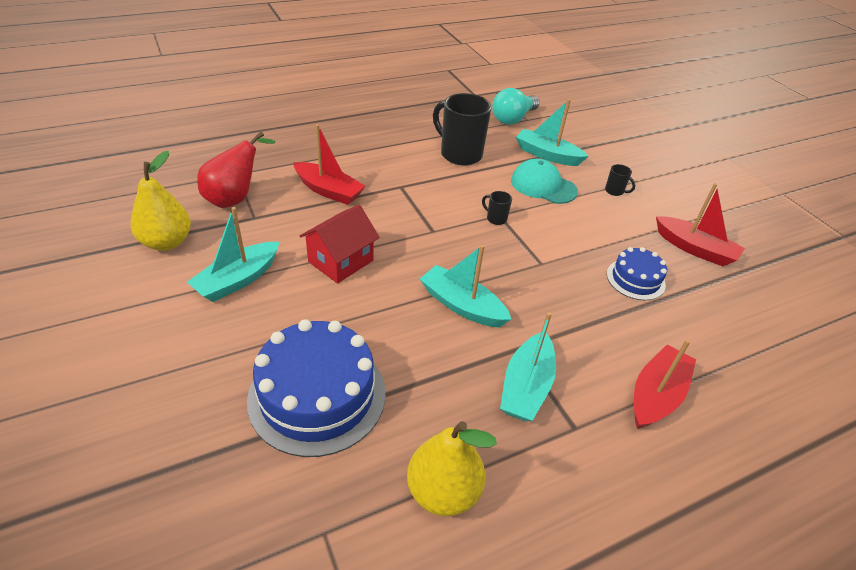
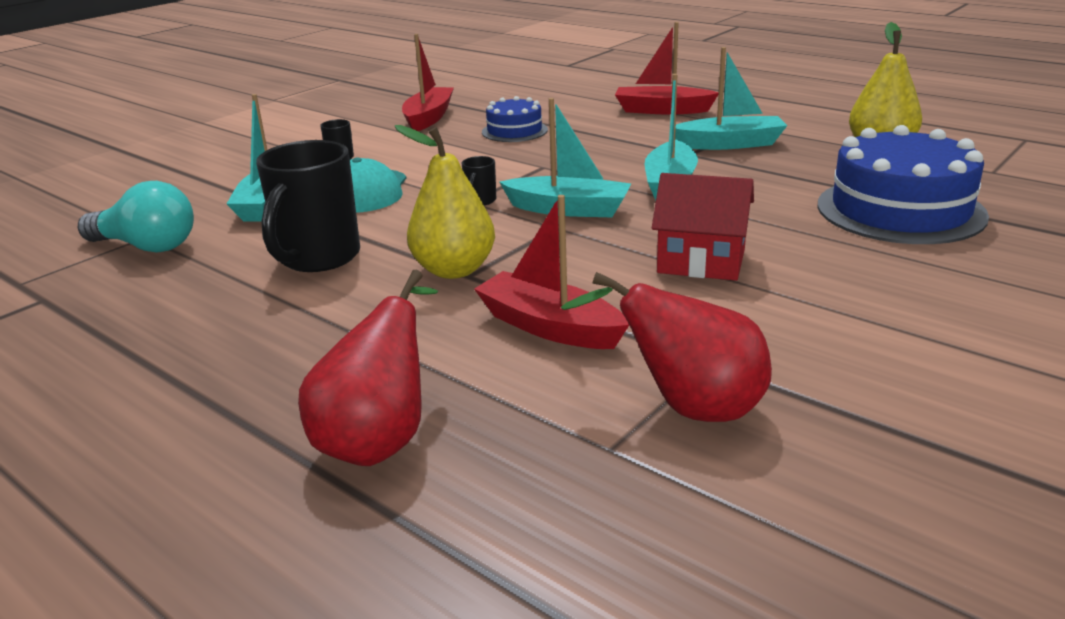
camera: 110 degrees left, 15 degrees down
yellow pear [130,151,191,251] -> yellow pear moved to [395,125,495,279]
turquoise boat [187,207,279,302] -> turquoise boat moved to [499,98,631,217]
red boat [293,124,366,205] -> red boat turned 60 degrees counterclockwise [474,195,629,349]
none -> red pear [298,270,438,466]

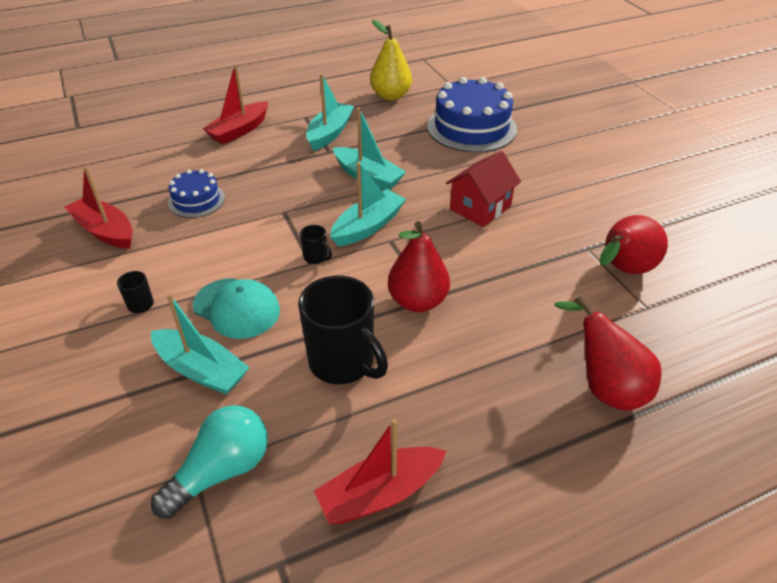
camera: 65 degrees left, 15 degrees up
yellow pear [395,125,495,279] -> red pear [388,221,450,312]
red boat [474,195,629,349] -> red boat moved to [314,419,446,524]

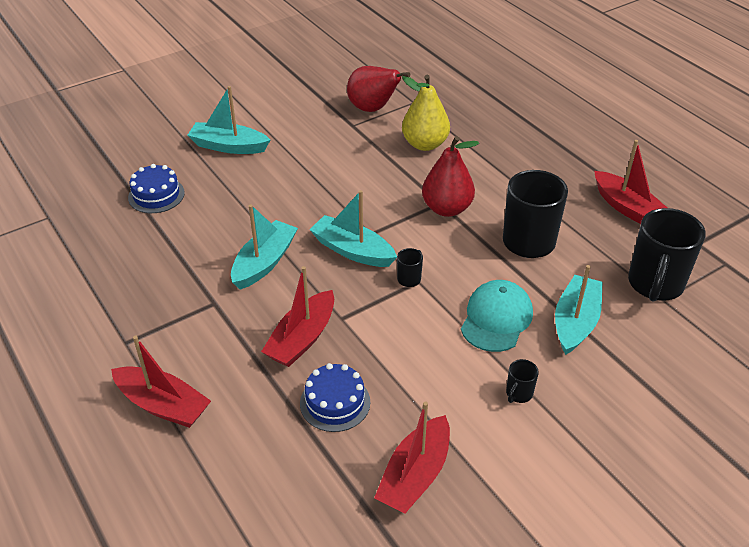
camera: 100 degrees left, 0 degrees up
turquoise light bulb [151,405,268,519] -> black mug [628,208,706,302]
turquoise boat [306,74,354,151] -> turquoise boat moved to [187,86,270,154]
yellow pear [370,20,412,101] -> yellow pear moved to [402,75,450,151]
blue cake [427,77,517,152] -> blue cake [128,164,185,213], size x0.54
red house [446,151,521,227] -> none
red pear [554,296,662,411] -> none
none -> red boat [261,266,334,367]

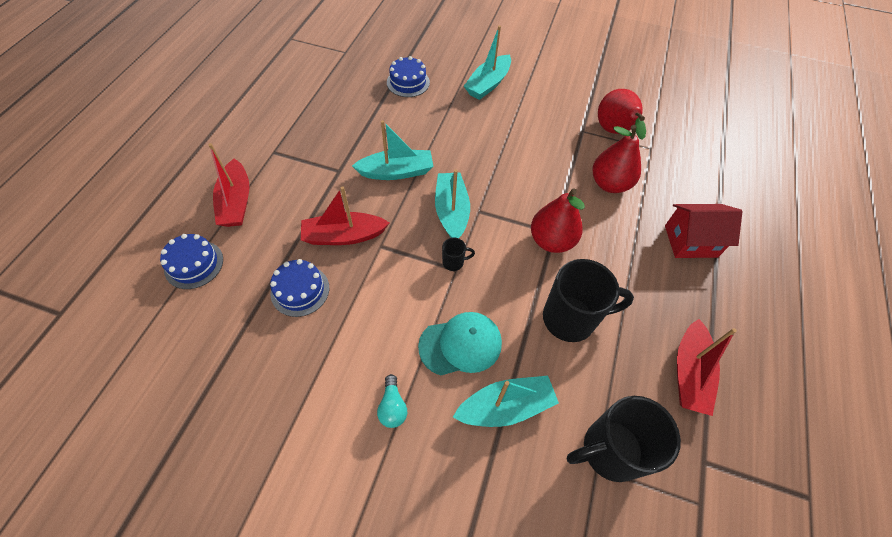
camera: 50 degrees right, 15 degrees up
turquoise boat [187,86,270,154] -> turquoise boat turned 120 degrees counterclockwise [464,25,511,100]
red boat [374,401,450,513] -> none
yellow pear [402,75,450,151] -> red pear [592,125,641,193]
black mug [506,359,539,403] -> turquoise light bulb [377,374,407,428]
none -> blue cake [160,234,223,289]
none -> red house [665,204,743,258]

